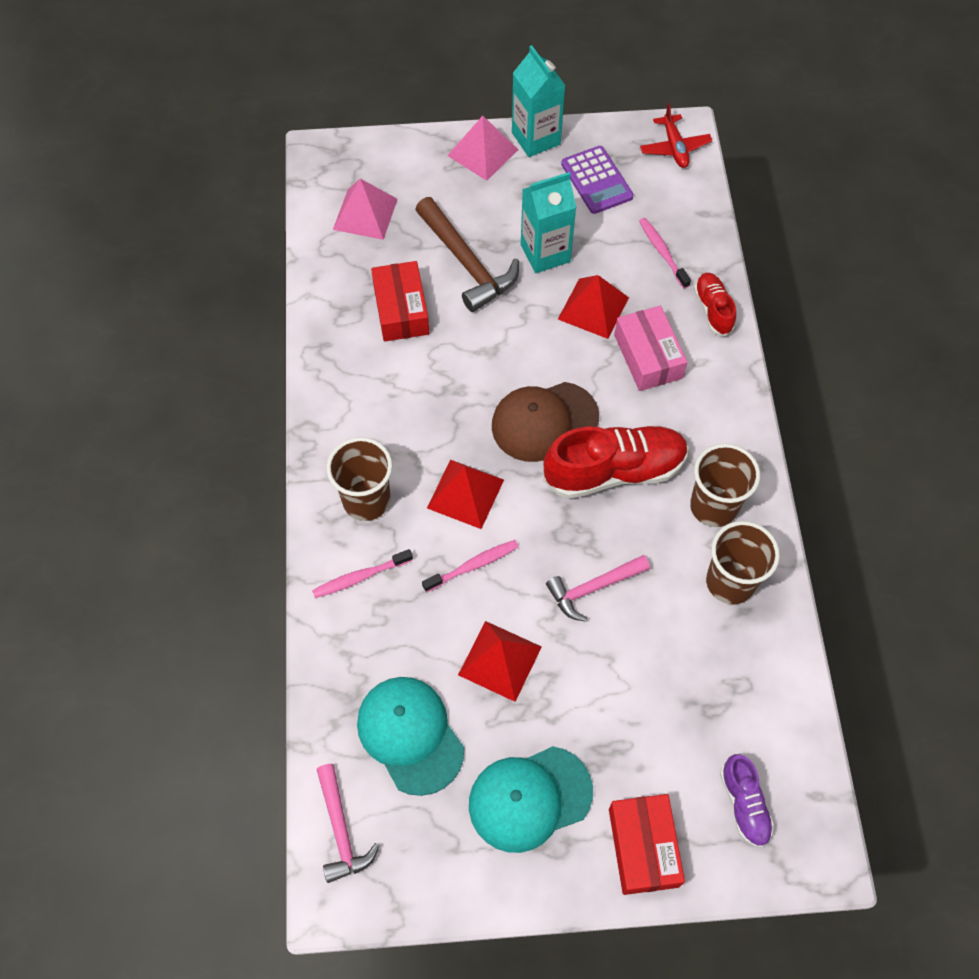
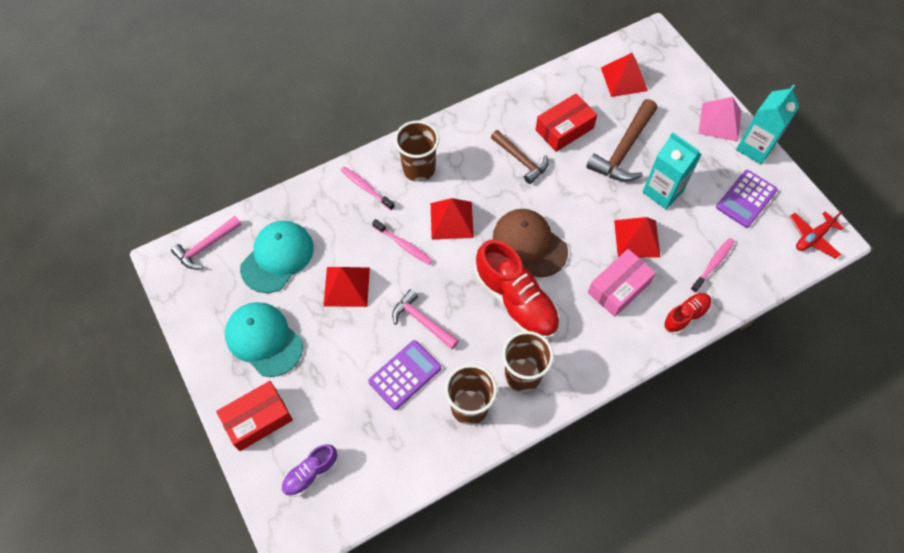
camera: 65 degrees right, 0 degrees up
pink pyramid [333,179,398,240] -> red pyramid [601,53,648,97]
none -> purple calculator [368,340,441,410]
none -> brown hammer [491,130,548,184]

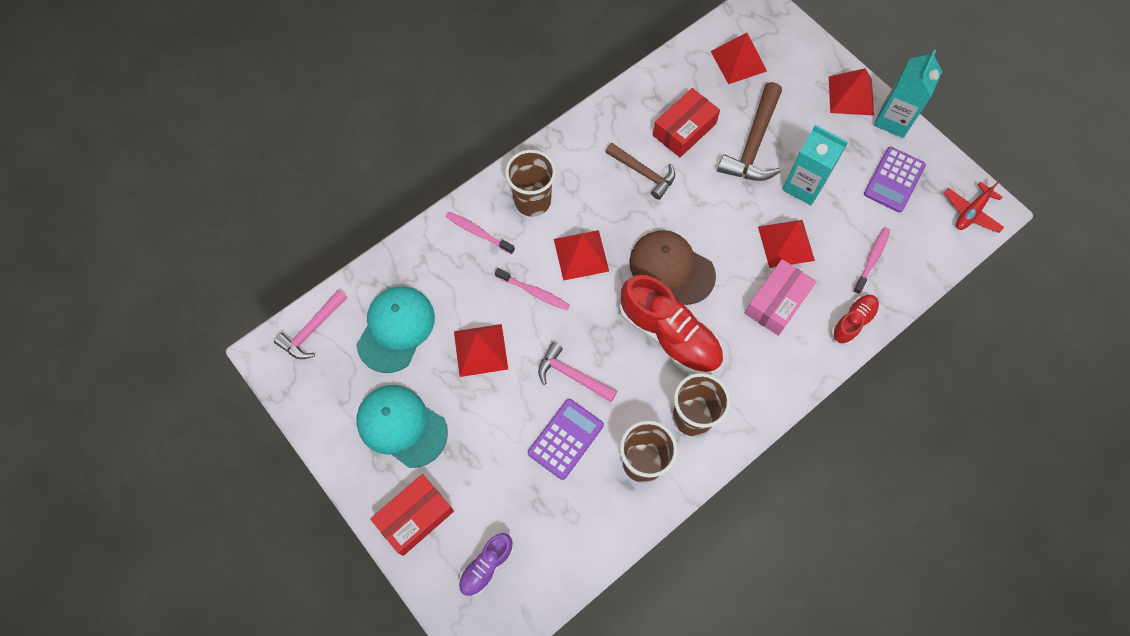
camera: 10 degrees left, 5 degrees up
pink pyramid [698,97,741,142] -> red pyramid [829,68,874,116]

